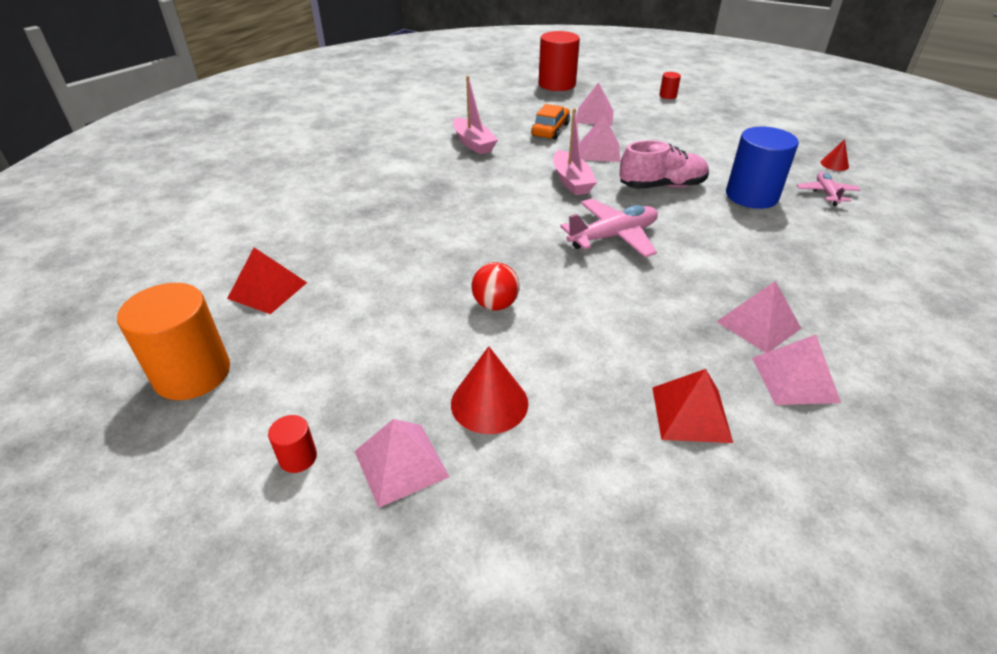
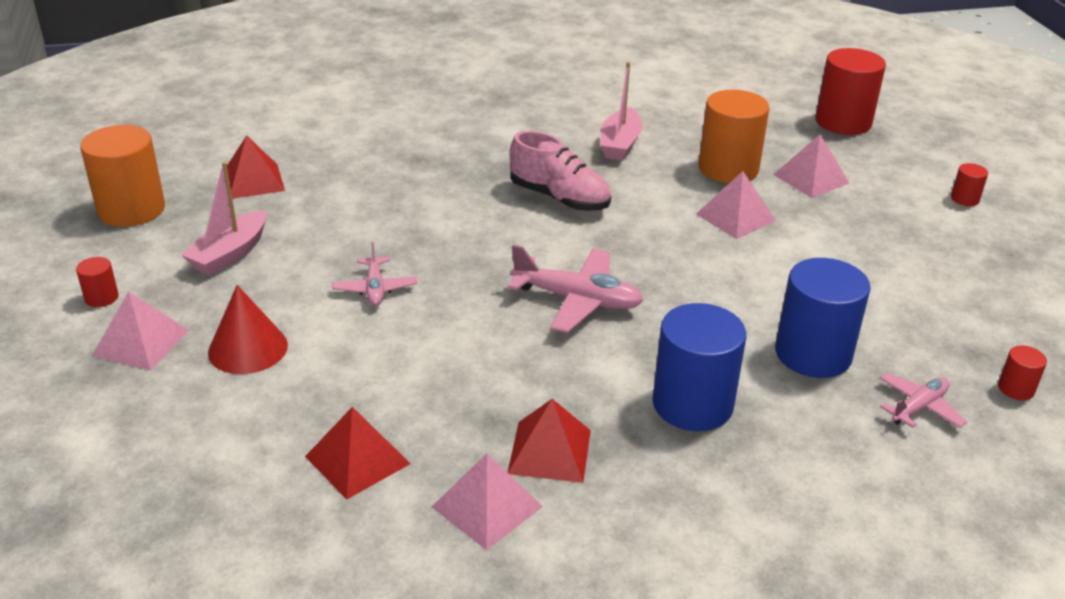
camera: 45 degrees right, 5 degrees down
red ball [472,262,520,311] -> pink plane [332,242,417,306]
orange car [531,104,570,140] -> orange cylinder [699,90,769,183]
pink boat [553,108,597,195] -> pink boat moved to [181,162,267,275]
pink shoe [620,140,709,189] -> pink shoe moved to [510,131,611,211]
pink pyramid [716,281,802,353] -> red pyramid [508,399,591,483]
red cone [820,139,849,171] -> red cylinder [998,345,1047,400]
none -> blue cylinder [653,303,746,431]

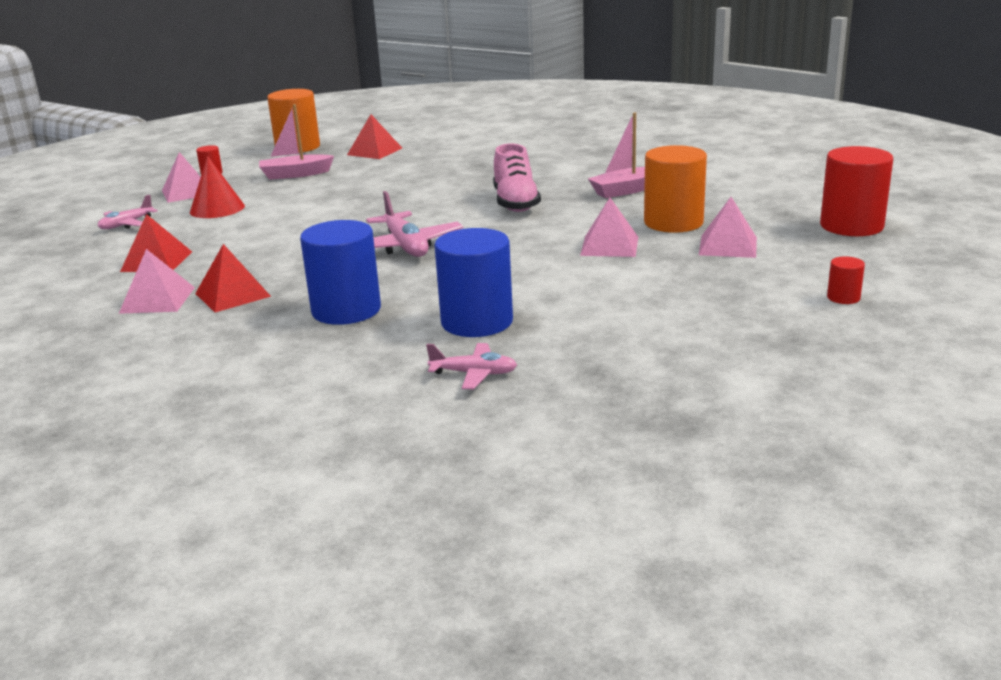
camera: 50 degrees right, 10 degrees down
pink plane [332,242,417,306] -> pink plane moved to [98,195,158,229]
red cylinder [998,345,1047,400] -> none

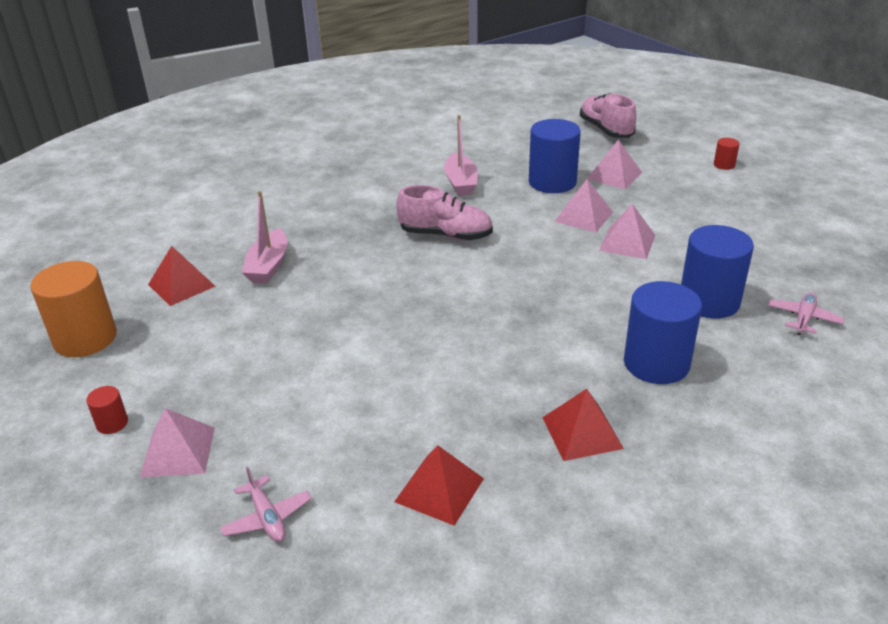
camera: 70 degrees left, 10 degrees up
pink pyramid [119,249,195,314] -> pink pyramid moved to [599,204,656,259]
red cone [190,156,245,218] -> none
pink boat [259,104,334,180] -> pink boat moved to [242,191,287,283]
pink plane [366,191,463,257] -> none
orange cylinder [644,145,707,233] -> blue cylinder [529,119,581,193]
red cylinder [820,146,893,236] -> pink shoe [580,93,636,138]

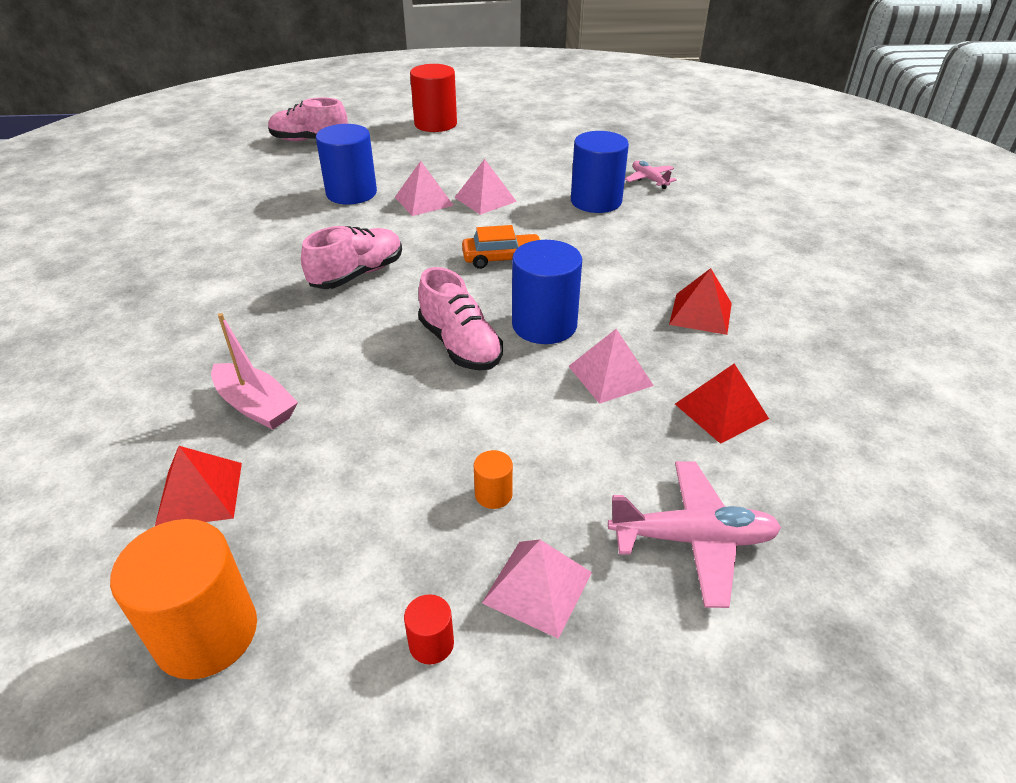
camera: 60 degrees left, 5 degrees up
pink plane [220,467,312,542] -> pink plane [608,461,781,608], size x1.68
pink boat [444,115,477,196] -> none
pink pyramid [587,139,642,189] -> pink pyramid moved to [568,329,654,404]
blue cylinder [624,281,702,384] -> blue cylinder moved to [512,240,582,344]
red cylinder [714,138,740,170] -> red cylinder [410,64,457,132], size x2.24
none -> pink shoe [418,267,503,370]
none -> orange car [462,225,541,269]
none -> orange cylinder [474,450,513,509]

